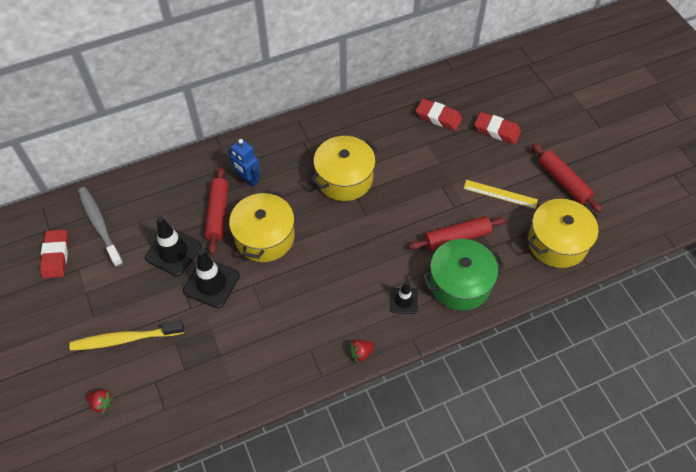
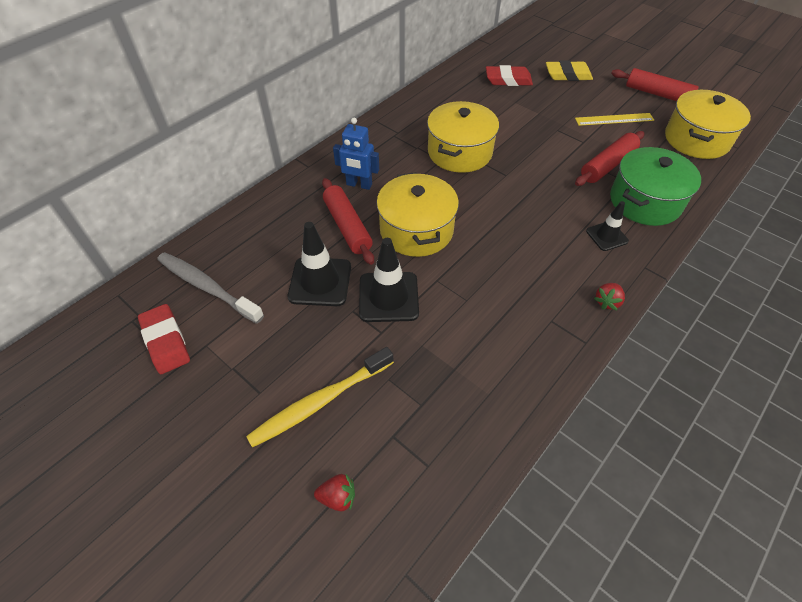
camera: 25 degrees left, 5 degrees down
red eraser [474,112,521,144] -> yellow eraser [546,60,593,81]

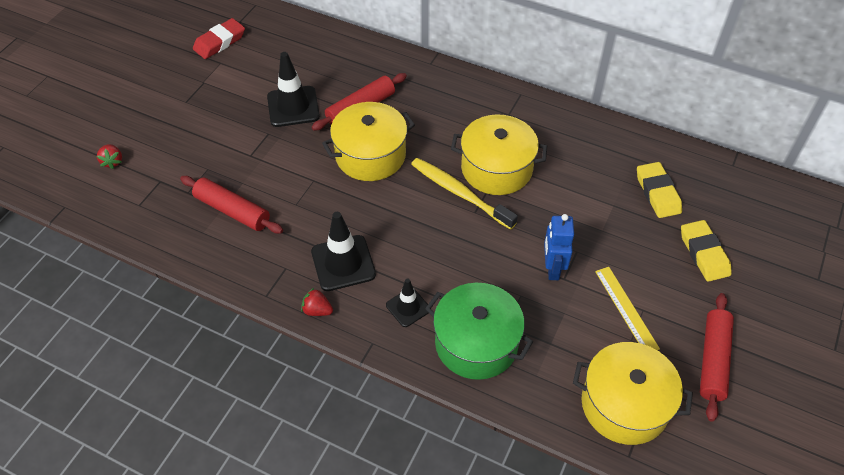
camera: 75 degrees right, 0 degrees up
grey toothbrush [157,252,264,324] -> none
yellow toothbrush [246,347,394,448] -> yellow toothbrush moved to [411,158,518,230]
blue robot [333,118,379,190] -> blue robot moved to [544,214,574,280]
black traffic cone [359,238,419,322] -> black traffic cone moved to [311,212,376,291]
red eraser [486,65,533,86] -> yellow eraser [637,162,682,218]
red rolling pin [575,131,644,186] -> red rolling pin moved to [180,176,283,234]

